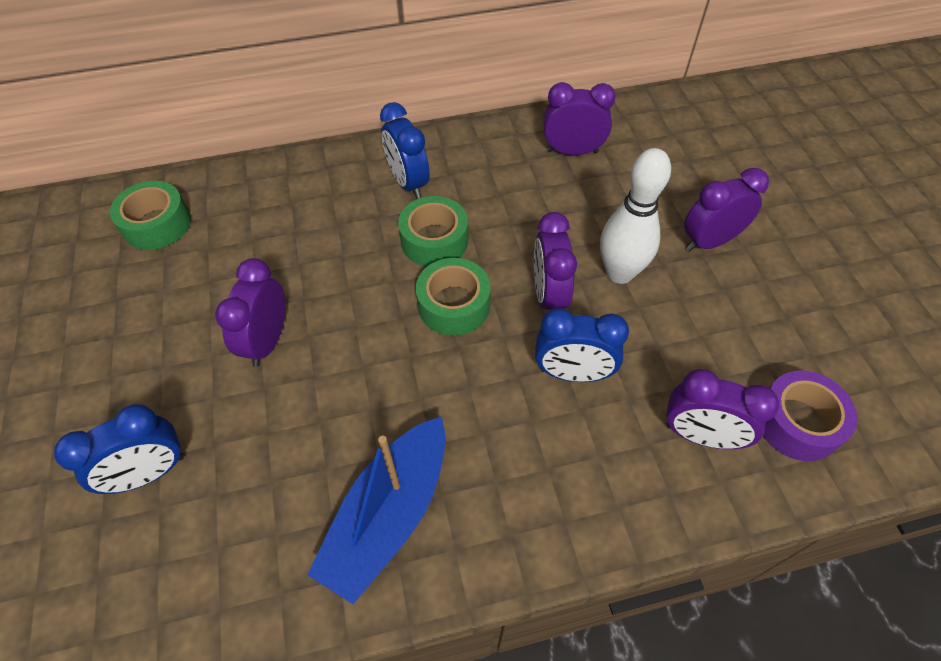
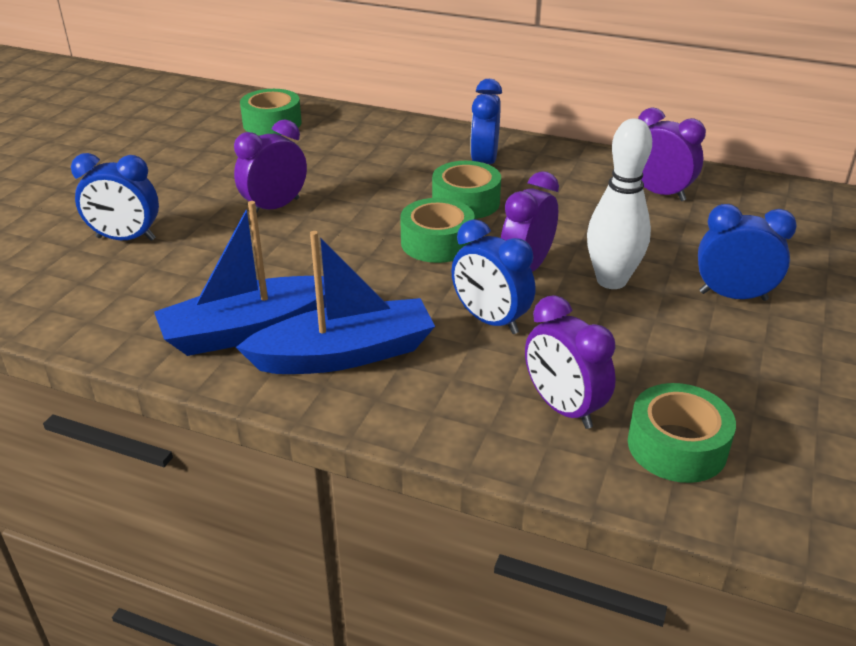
camera: 35 degrees right, 20 degrees down
purple clock [684,168,769,251] -> blue clock [698,204,797,301]
purple tape [763,371,857,461] -> green tape [628,383,736,483]
none -> blue boat [236,231,435,374]

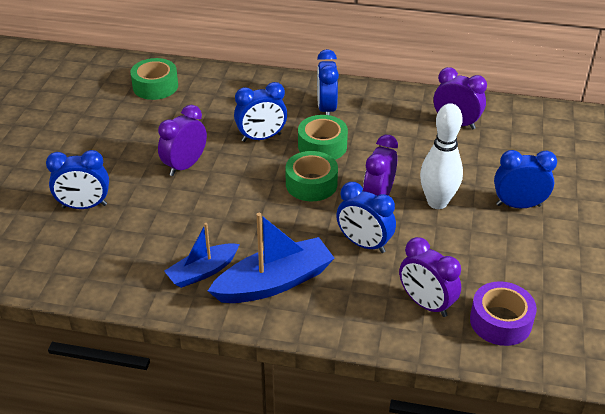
camera: 10 degrees left, 5 degrees up
blue boat [154,201,326,356] -> blue boat [164,223,240,288], size x0.63
green tape [628,383,736,483] -> purple tape [470,281,537,346]
none -> blue clock [234,82,287,142]

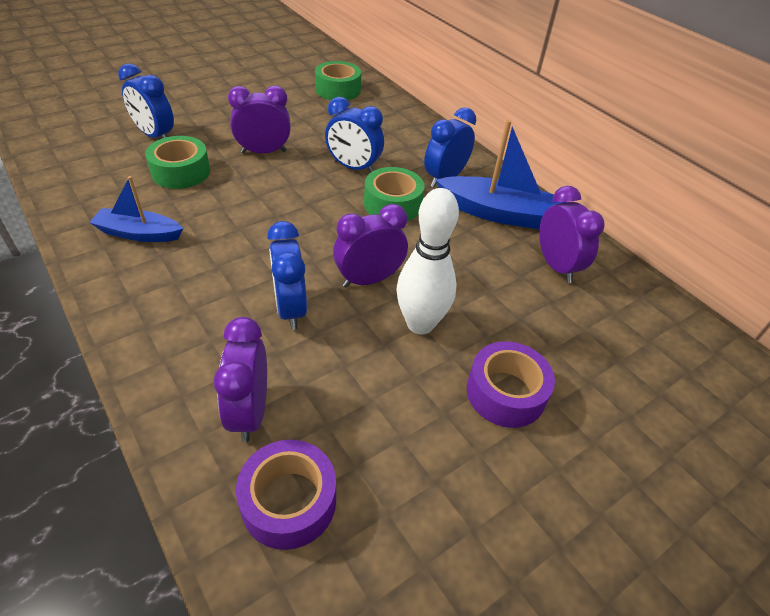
camera: 40 degrees right, 5 degrees up
blue boat [208,213,335,303] -> blue boat moved to [436,120,566,229]
green tape [285,151,338,201] -> green tape moved to [145,136,210,189]
blue clock [494,150,557,208] -> purple tape [467,341,555,428]

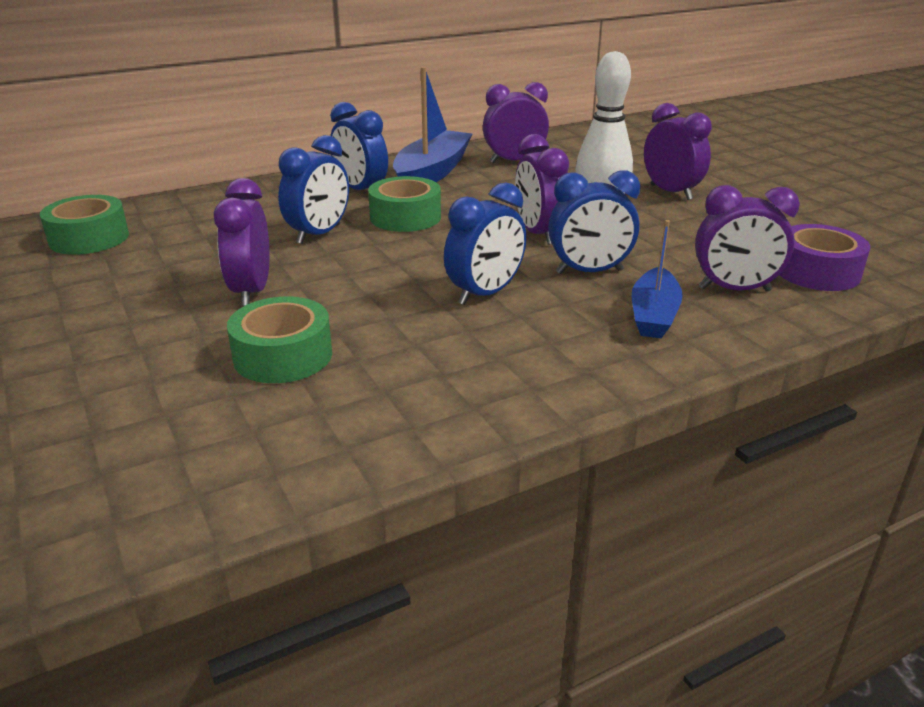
camera: 80 degrees left, 15 degrees down
blue boat [89,176,183,242] -> blue boat moved to [632,220,683,338]
blue clock [118,63,174,138] -> blue clock moved to [444,182,526,305]
purple tape [467,341,555,428] -> purple clock [644,103,712,200]

